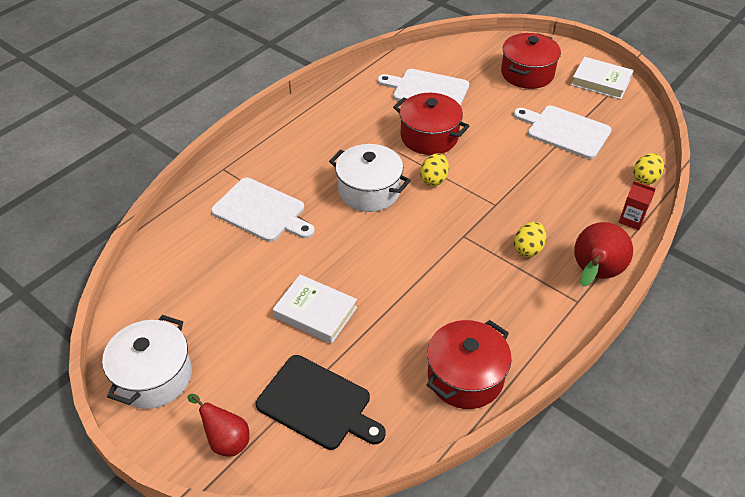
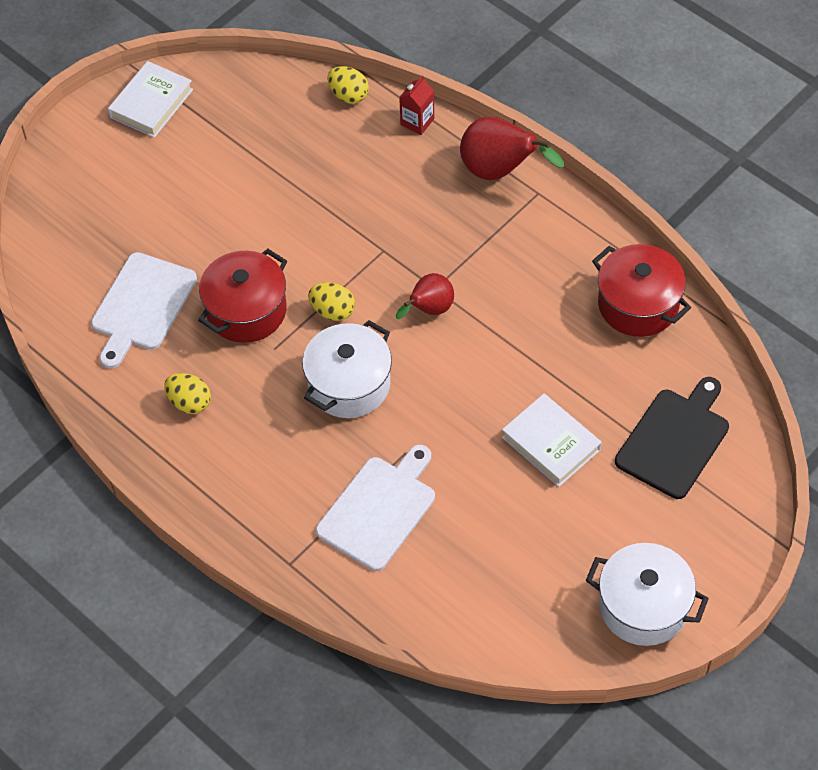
camera: 85 degrees left, 10 degrees up
red pear [187,394,249,457] -> red pear moved to [396,273,454,319]
white book [273,274,357,344] -> white book turned 75 degrees counterclockwise [502,394,602,487]
red pot [501,33,561,89] -> none
white cutting board [513,106,612,159] -> none
yellow egg [514,222,546,257] -> yellow egg moved to [164,373,211,414]

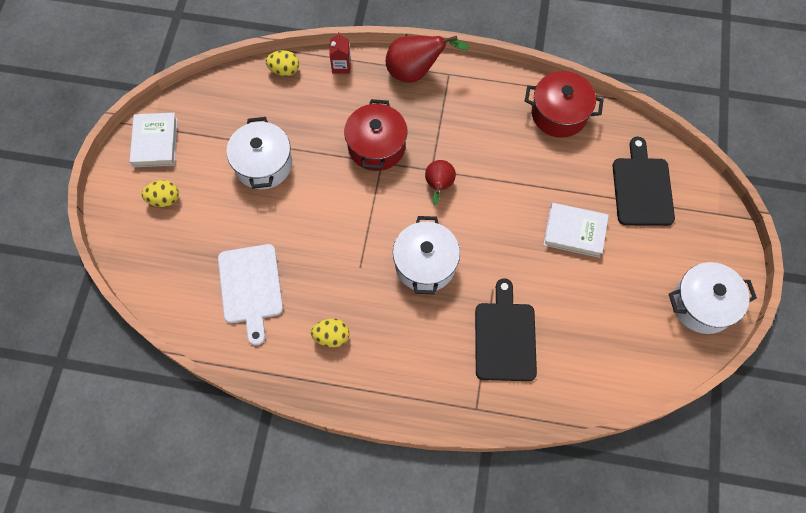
camera: 35 degrees left, 10 degrees up
red pot [198,249,287,343] -> red pot moved to [344,99,407,171]
yellow egg [308,283,355,321] -> yellow egg moved to [142,180,179,207]
white cutting board [316,445,435,571] -> black cutting board [475,278,537,381]
none -> white pot [226,117,292,189]

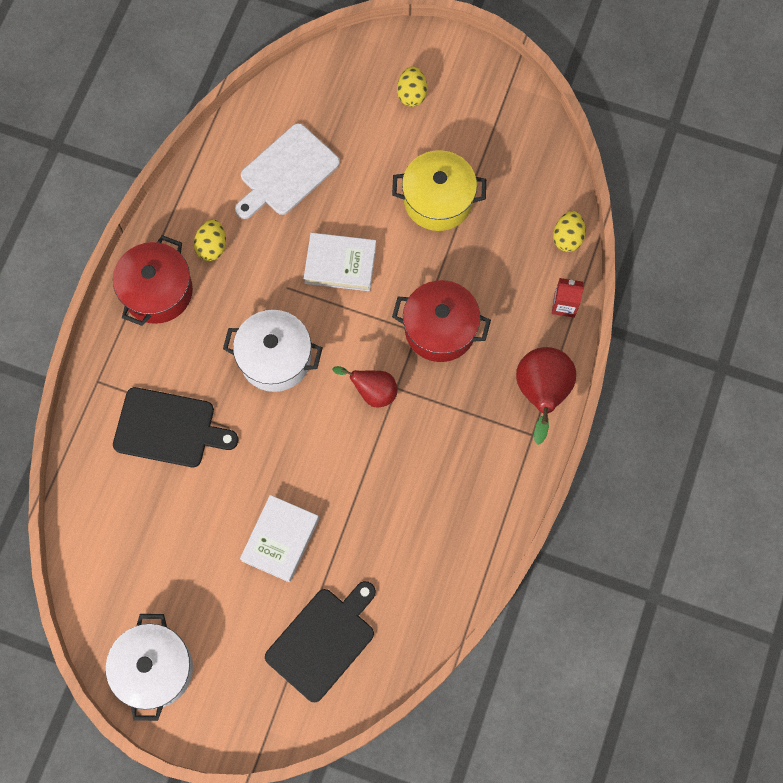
camera: 100 degrees right, 5 degrees up
white book [129,113,178,167] -> white book moved to [303,233,376,291]
white cutting board [218,244,283,345] -> white cutting board turned 45 degrees counterclockwise [235,123,340,219]
white pot [226,117,292,189] -> yellow pot [392,150,486,231]
red pot [525,71,604,138] -> red pot moved to [113,235,193,326]
black cutting board [613,137,675,226] -> black cutting board turned 60 degrees counterclockwise [265,581,376,702]

